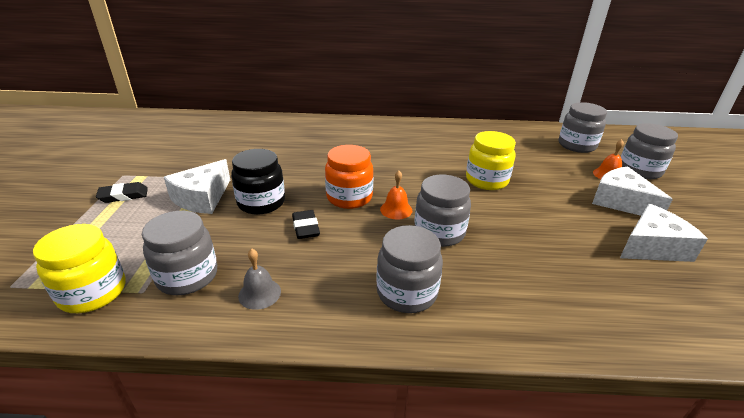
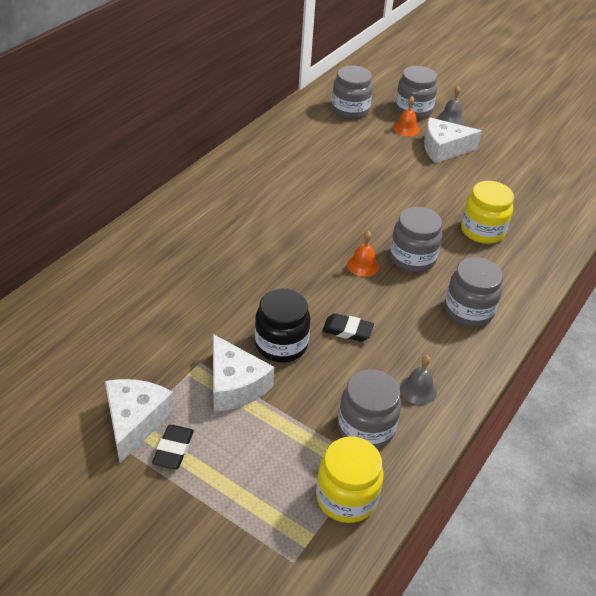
camera: 60 degrees left, 10 degrees up
orange jar [325,145,374,209] -> none
yellow jar [466,131,516,190] -> yellow jar moved to [461,181,514,244]
white cheese [620,204,708,262] -> white cheese moved to [105,379,175,463]
none -> grey bell [439,86,464,125]

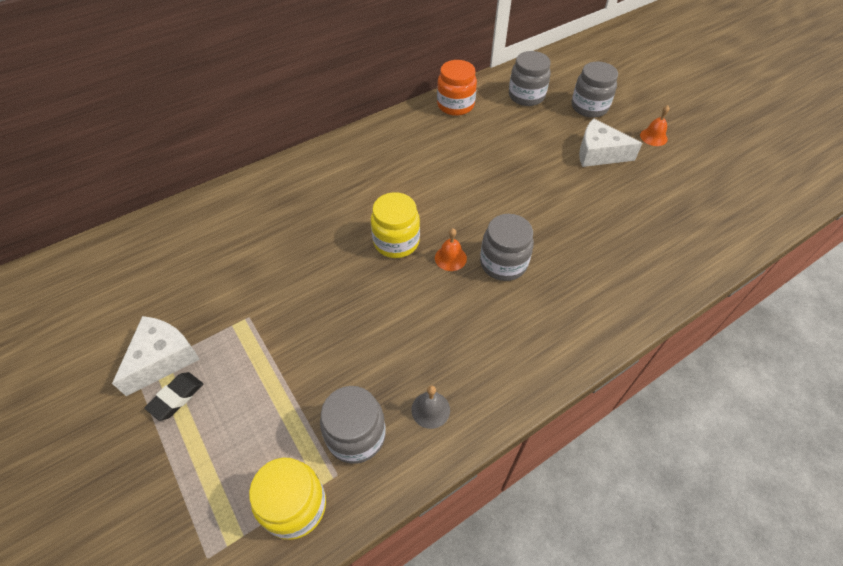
camera: 25 degrees right, 10 degrees up
white cheese [213,334,274,412] -> none
black jar [255,289,311,363] -> none
black eraser [322,313,374,342] -> none
orange bell [393,96,420,136] -> orange bell moved to [640,105,670,146]
grey bell [439,86,464,125] -> none
grey jar [445,257,503,327] -> none
yellow jar [461,181,514,244] -> yellow jar moved to [371,192,420,258]
none -> orange jar [437,60,477,116]

